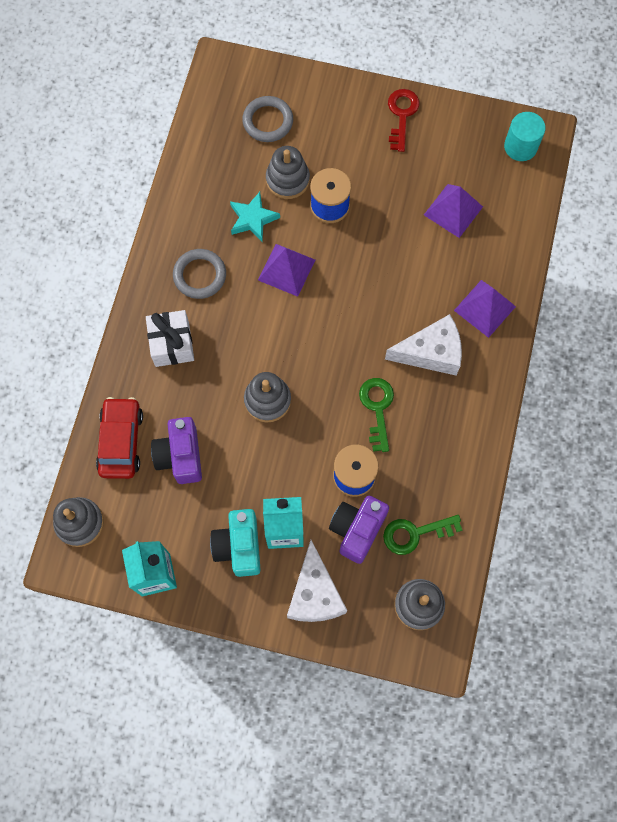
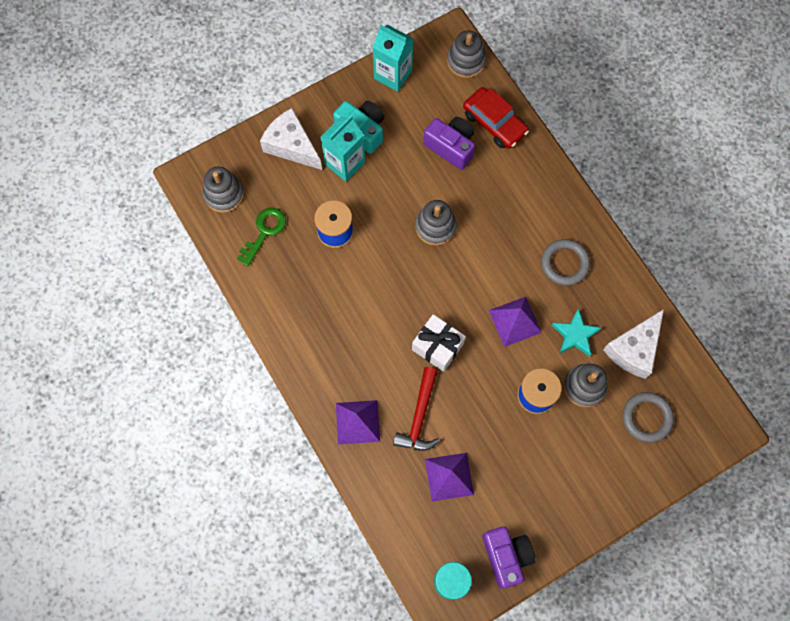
camera: 135 degrees right, 0 degrees up
white gift [146,310,194,367] -> white gift moved to [412,314,466,372]
purple camera [329,496,389,564] -> purple camera moved to [482,526,536,589]
green key [359,378,394,452] -> none
white cheese [385,314,462,375] -> white cheese moved to [603,309,664,379]
red key [388,89,419,152] -> none
none -> red hammer [393,367,440,451]

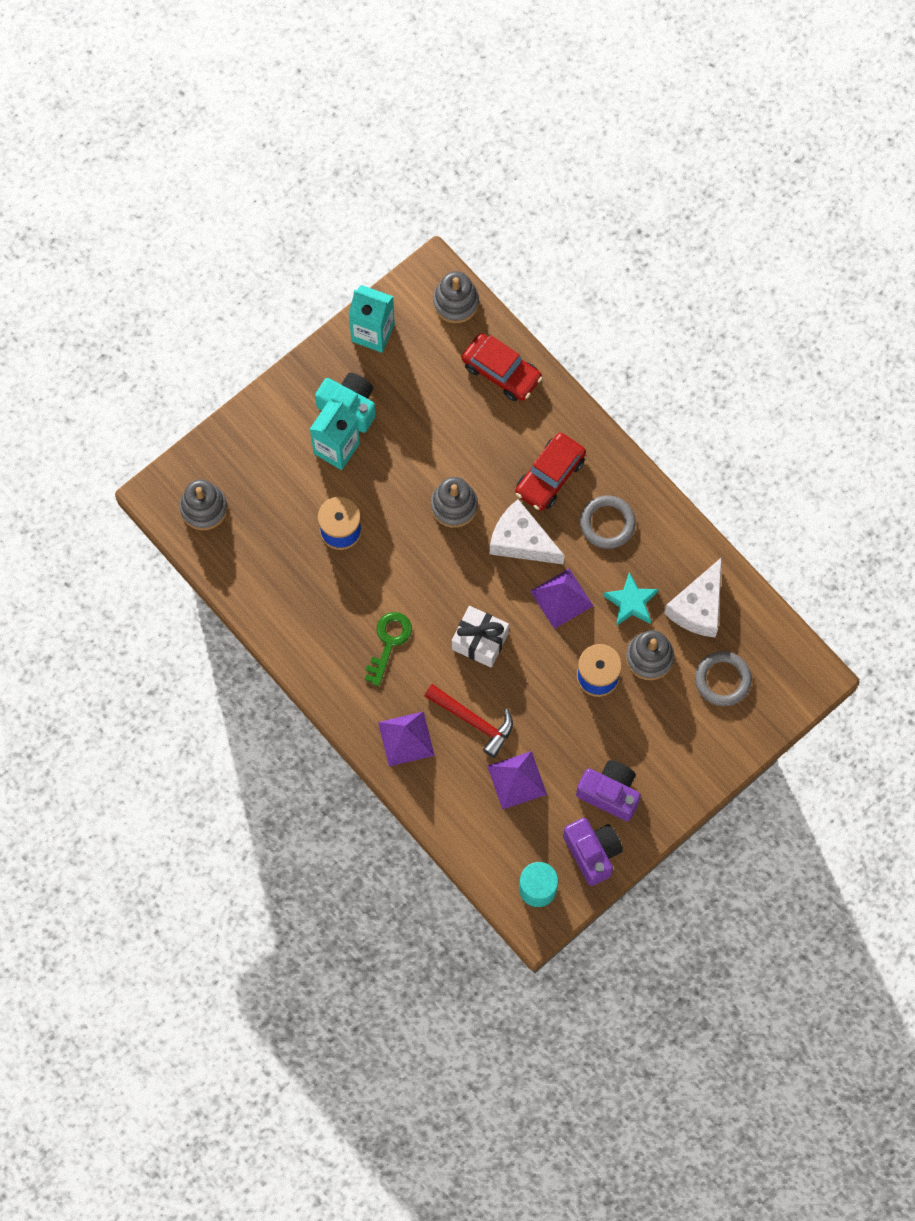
camera: 10 degrees left, 0 degrees up
green key [237,208,286,266] -> green key moved to [365,612,412,686]
white cheese [260,108,322,170] -> white cheese moved to [490,499,565,564]
red hammer [393,367,440,451] -> red hammer turned 60 degrees counterclockwise [424,684,513,758]
purple camera [423,117,475,170] -> purple camera moved to [576,760,641,821]
none -> red car [515,433,586,511]

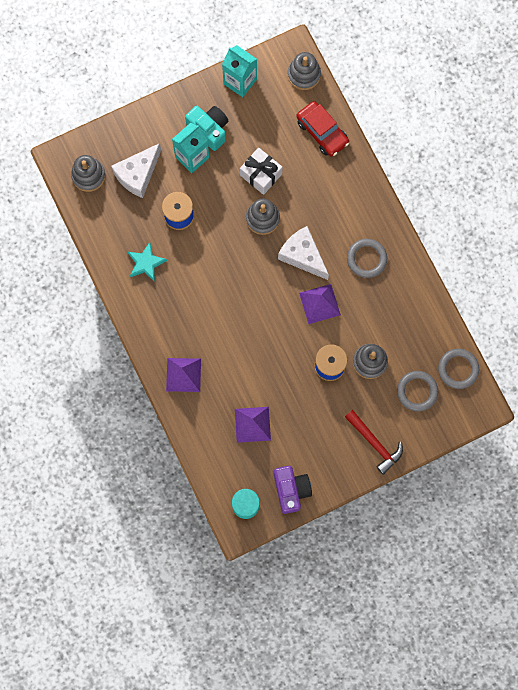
camera: 15 degrees right, 5 degrees up
green key [365,612,412,686] -> none
red hammer [424,684,513,758] -> red hammer moved to [345,410,403,475]
white gift [452,606,509,668] -> white gift moved to [240,147,283,195]
red car [515,433,586,511] -> none
purple camera [576,760,641,821] -> none
turquoise star [603,572,659,626] -> turquoise star moved to [128,242,167,282]
white cheese [664,557,722,637] -> white cheese moved to [111,143,161,198]
none -> grey ring [438,349,479,389]

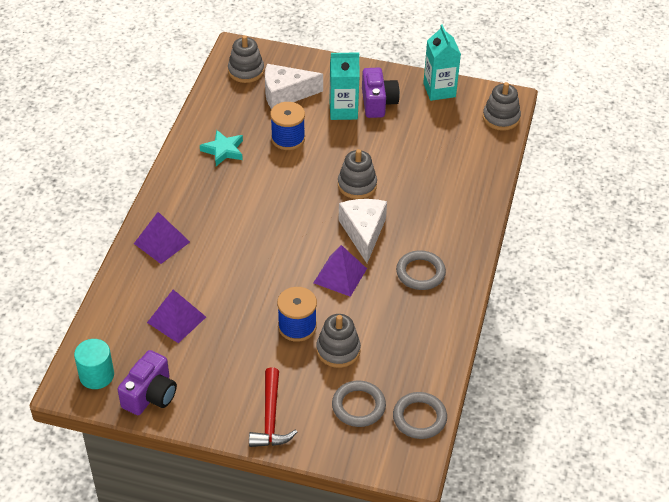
camera: 40 degrees right, 30 degrees down
turquoise camera [185,106,228,151] -> purple camera [362,68,400,118]
white gift [240,147,283,195] -> none
red car [296,101,349,157] -> none

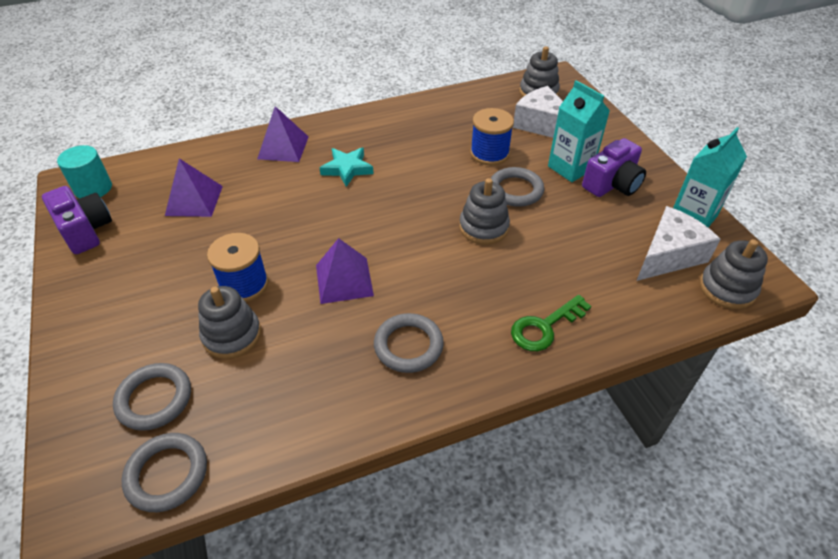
camera: 55 degrees right, 0 degrees up
purple camera [118,350,177,415] -> purple camera turned 120 degrees counterclockwise [42,186,112,254]
turquoise star [200,130,243,166] -> turquoise star moved to [320,148,374,187]
red hammer [249,367,297,447] -> none
white cheese [339,199,387,263] -> white cheese moved to [636,206,721,281]
none -> grey ring [491,167,544,207]
none -> green key [511,295,591,351]

